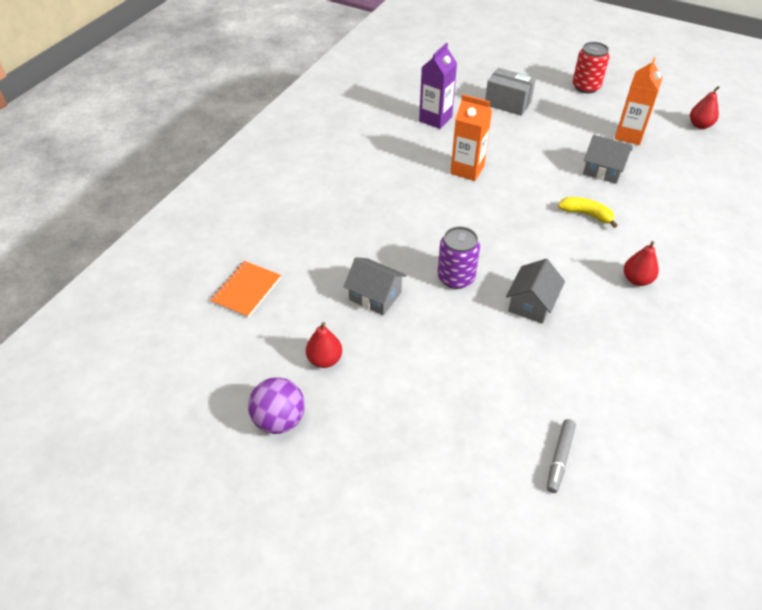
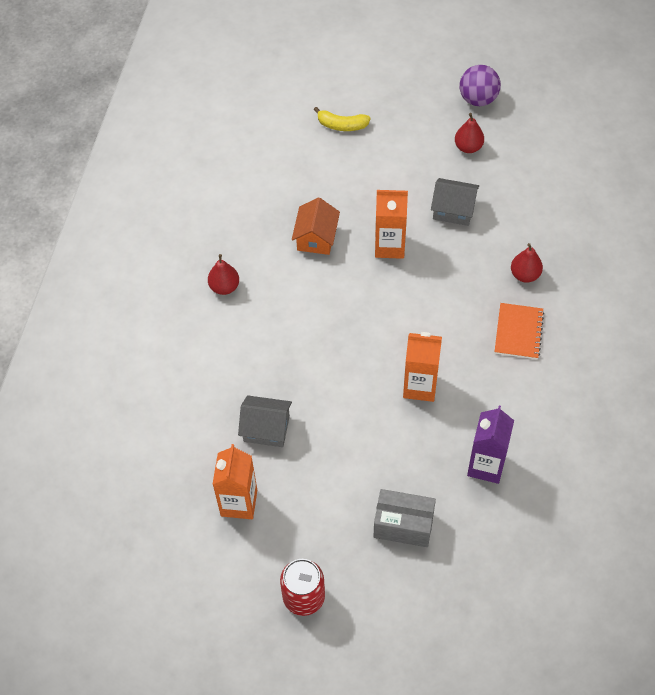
camera: 165 degrees right, 10 degrees up
orange notebook [210,261,281,318] -> orange notebook moved to [494,303,544,359]
purple can [437,226,480,289] -> orange carton [375,190,408,259]
grey house [506,259,565,324] -> orange house [292,197,340,255]
grey marker [547,419,576,493] -> none
yellow banana [558,197,618,228] -> yellow banana moved to [314,107,370,131]
red pear [690,86,720,129] -> red pear moved to [511,243,543,283]

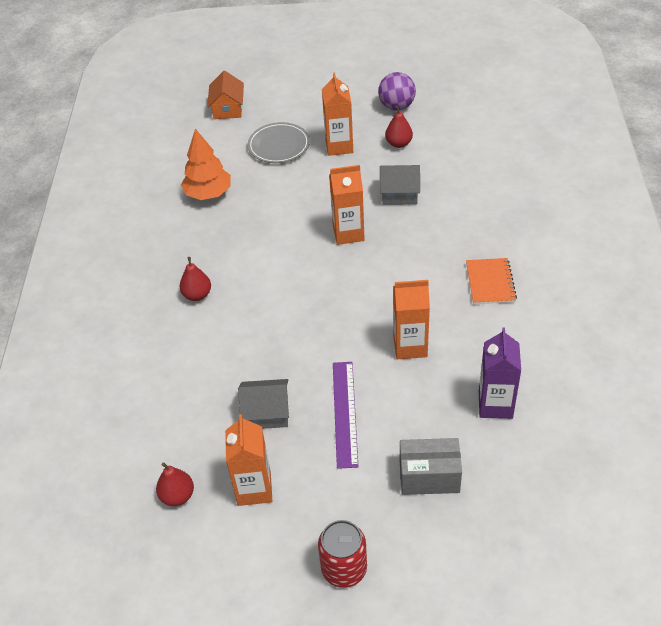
camera: 10 degrees left, 10 degrees down
orange house [292,197,340,255] -> orange house moved to [207,71,244,119]
yellow banana [314,107,370,131] -> grey plate [248,122,310,163]
red pear [511,243,543,283] -> red pear moved to [156,462,194,506]
none -> orange tree [181,129,231,200]
none -> orange carton [322,72,353,156]
none -> purple ruler [333,362,358,469]

